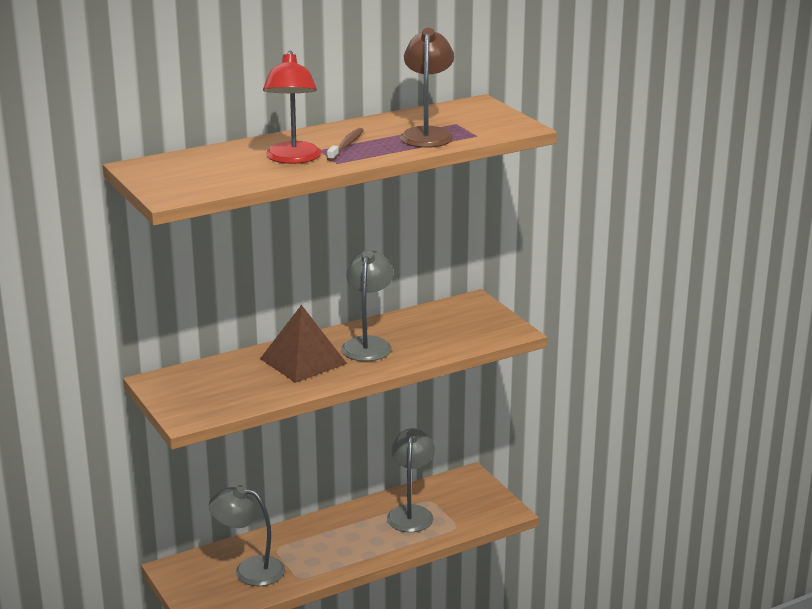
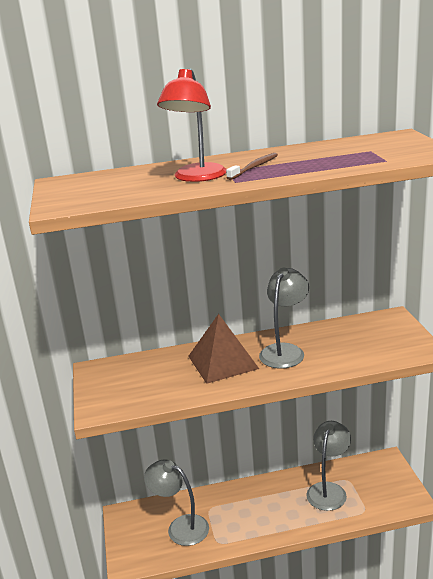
camera: 20 degrees right, 0 degrees up
brown lamp [400,28,454,148] -> none

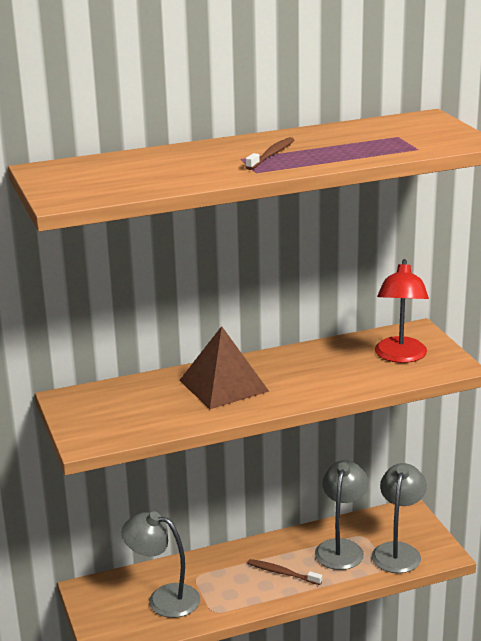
camera: 10 degrees left, 0 degrees up
red lamp [157,68,226,182] -> red lamp moved to [375,259,429,363]
grey lamp [259,268,309,369] -> grey lamp moved to [372,463,427,573]
none -> brown toothbrush [248,559,322,585]

